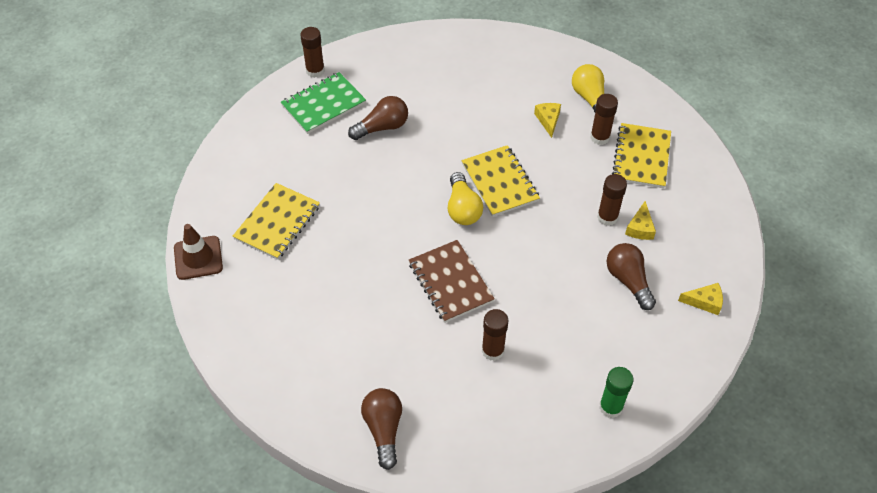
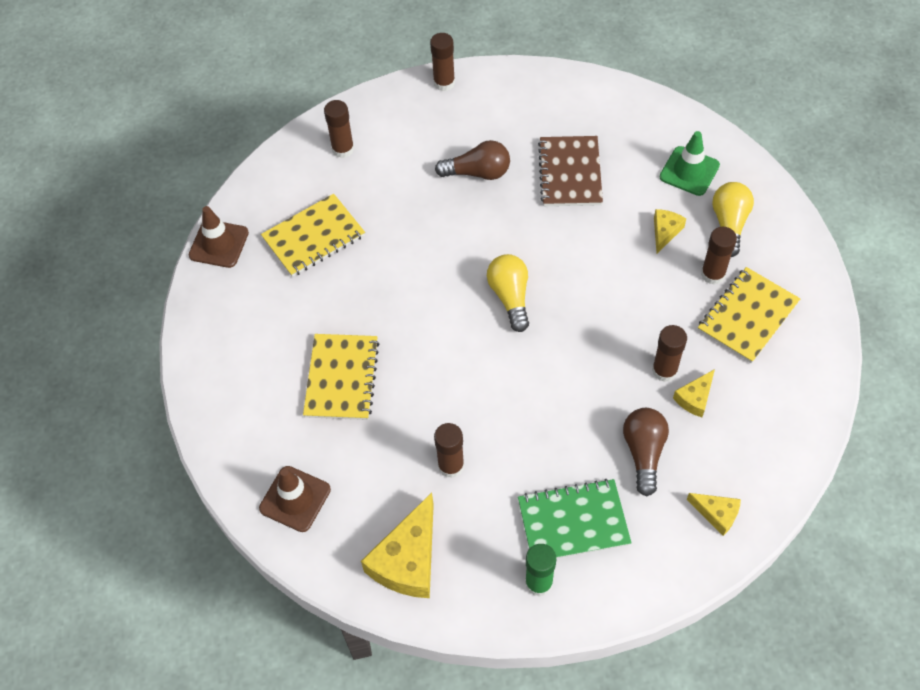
camera: 30 degrees right, 5 degrees up
green notebook [281,72,366,134] -> green notebook moved to [518,479,631,559]
brown light bulb [361,388,402,470] -> brown traffic cone [259,466,331,532]
brown notebook [409,240,495,323] -> brown notebook moved to [538,136,603,206]
yellow light bulb [448,172,483,225] -> yellow light bulb turned 150 degrees clockwise [487,254,529,332]
yellow notebook [461,145,540,217] -> yellow notebook moved to [303,334,379,420]
none -> brown glue stick [324,100,354,158]
none -> yellow cheese [361,493,434,598]
none -> green traffic cone [660,131,720,196]

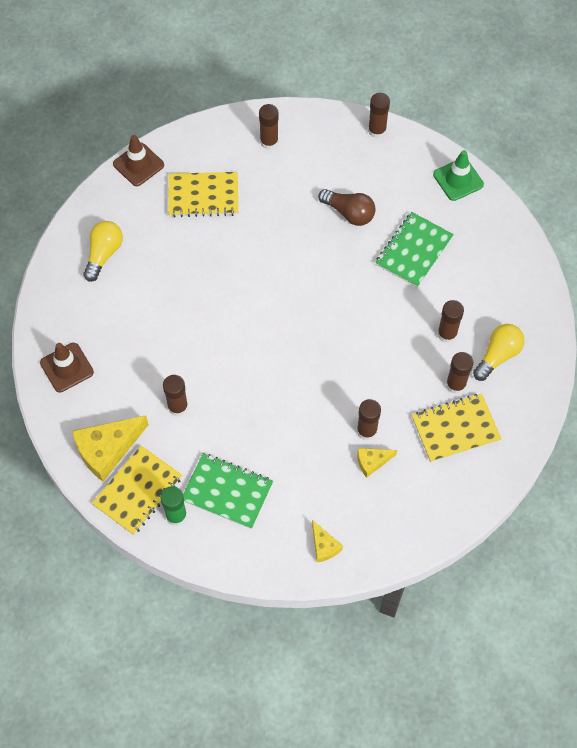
camera: 30 degrees right, 5 degrees up
yellow notebook [303,334,379,420] -> yellow notebook moved to [92,446,182,535]
yellow light bulb [487,254,529,332] -> yellow light bulb moved to [84,221,123,282]
brown notebook [538,136,603,206] -> green notebook [375,212,454,288]
brown light bulb [623,408,669,496] -> none
yellow cheese [654,209,686,253] -> brown glue stick [437,300,464,343]
green traffic cone [660,131,720,196] -> green traffic cone moved to [433,150,484,201]

